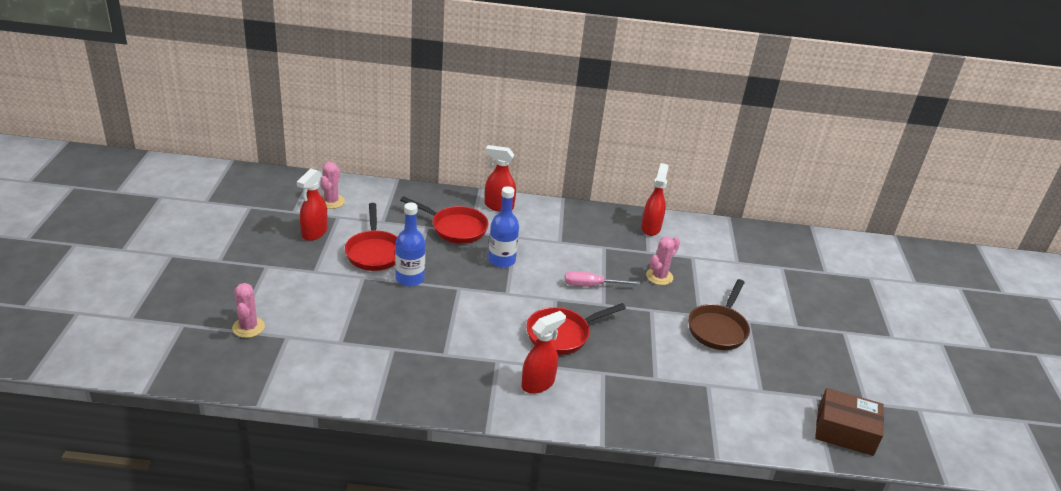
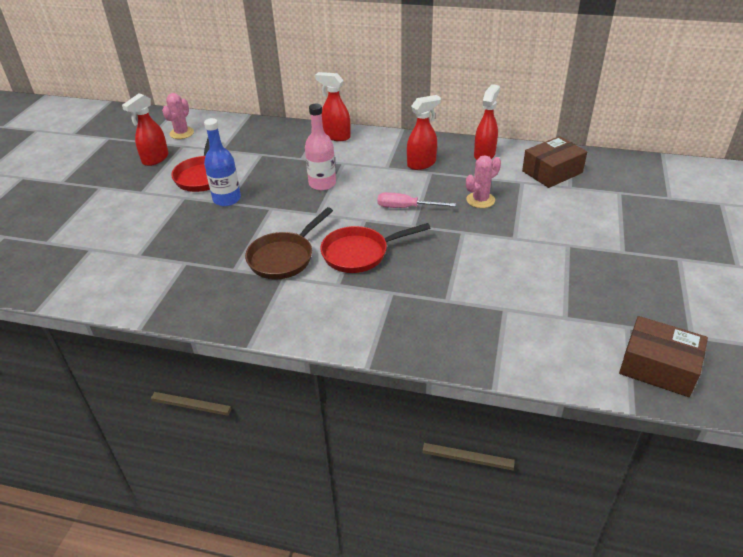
camera: 15 degrees right, 5 degrees up
pink cactus [232,283,265,338] -> none
red pan [400,196,488,244] -> none
blue bottle [488,186,519,268] -> pink bottle [305,104,336,190]
red spray bottle [521,311,566,394] -> red spray bottle moved to [407,95,441,170]
brown pan [688,279,750,350] -> brown pan moved to [245,207,333,279]
none -> brown box [522,136,587,188]

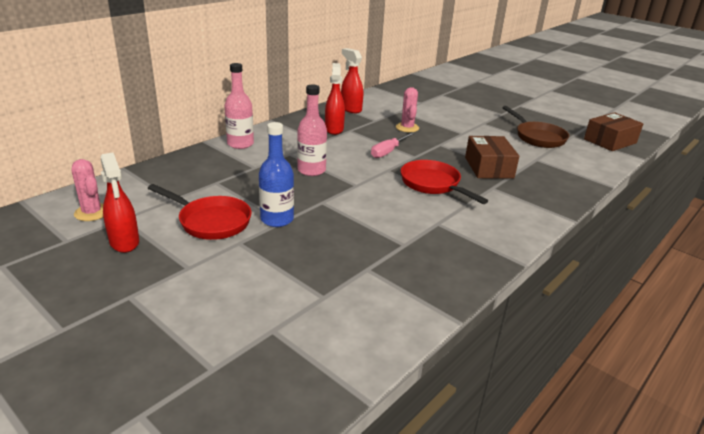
camera: 65 degrees left, 10 degrees down
brown pan [245,207,333,279] -> brown pan moved to [502,106,569,148]
red spray bottle [315,72,351,141] -> pink bottle [224,63,254,149]
red pan [320,223,431,273] -> red pan turned 135 degrees clockwise [401,160,488,204]
brown box [522,136,587,188] -> brown box moved to [465,136,520,179]

